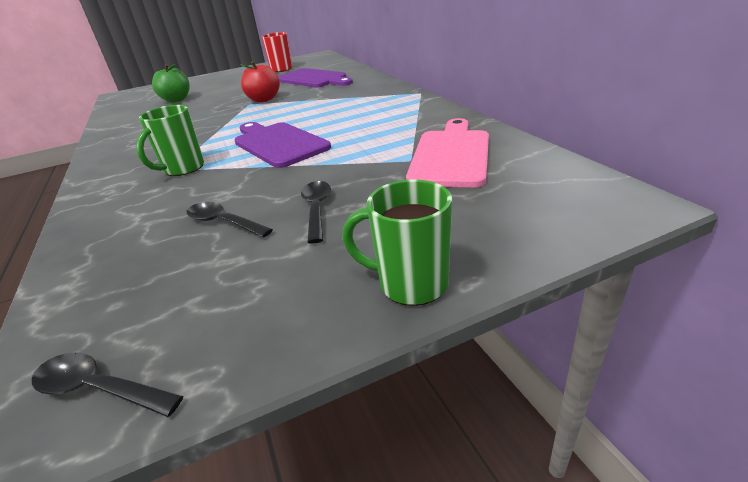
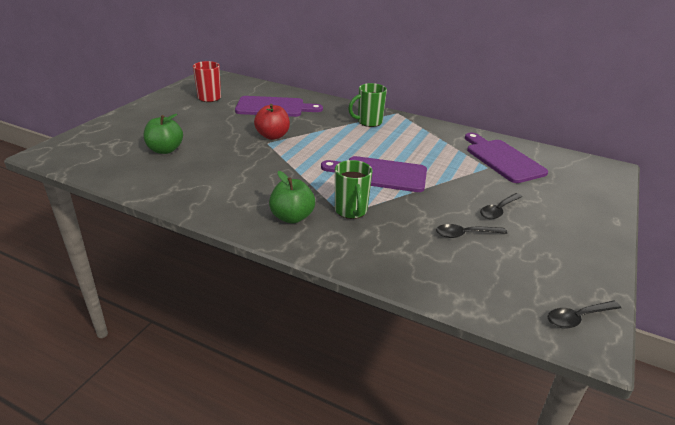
camera: 45 degrees left, 0 degrees up
black spoon [301,181,331,244] -> black spoon turned 90 degrees counterclockwise [480,193,522,219]
green mug [342,179,452,306] -> green mug moved to [348,83,387,127]
pink cutting board [406,118,489,187] -> purple cutting board [465,133,548,183]
none -> green apple [269,171,315,223]

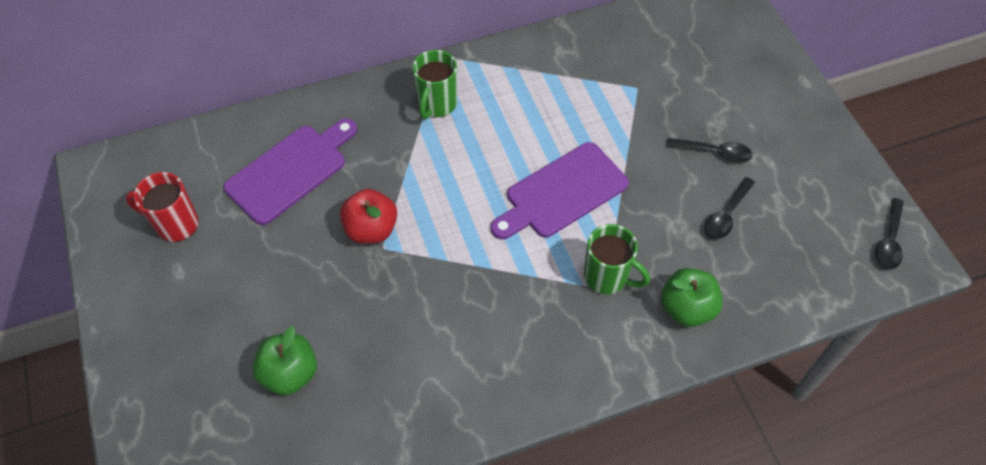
camera: 45 degrees left, 25 degrees up
green apple [269,171,315,223] -> green apple moved to [661,268,723,327]
purple cutting board [465,133,548,183] -> none
black spoon [480,193,522,219] -> black spoon turned 75 degrees counterclockwise [667,138,752,163]

